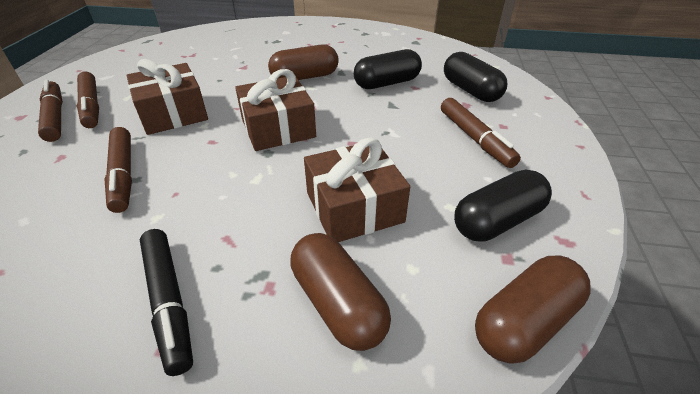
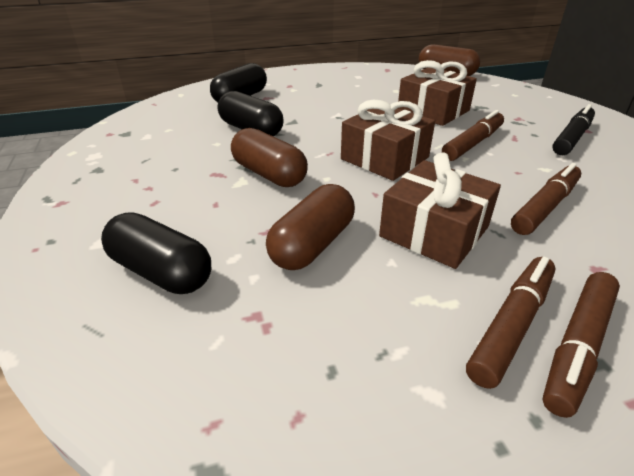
camera: 115 degrees left, 5 degrees down
brown capsule [291,233,391,351] -> brown capsule moved to [266,184,355,270]
brown marker [441,98,521,168] -> brown marker moved to [442,110,504,161]
black capsule [454,169,552,241] -> black capsule moved to [101,212,211,294]

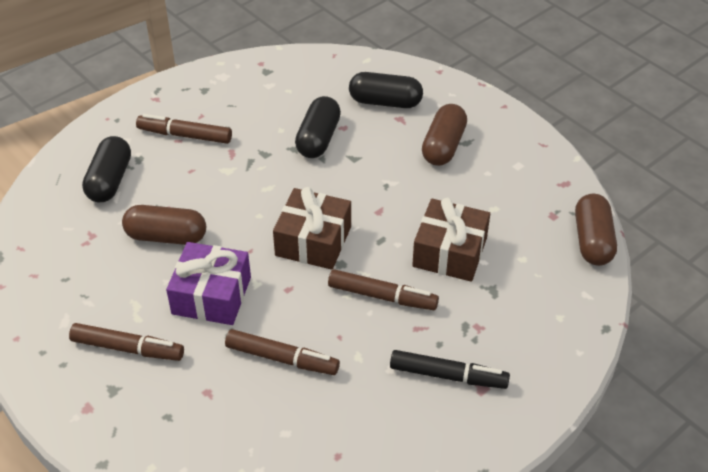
camera: 65 degrees right, 10 degrees up
brown capsule [231,128,308,187] -> brown capsule moved to [422,104,467,166]
brown gift [379,152,501,269] -> purple gift [166,242,251,325]
brown marker [543,272,620,418] -> brown marker moved to [136,114,232,144]

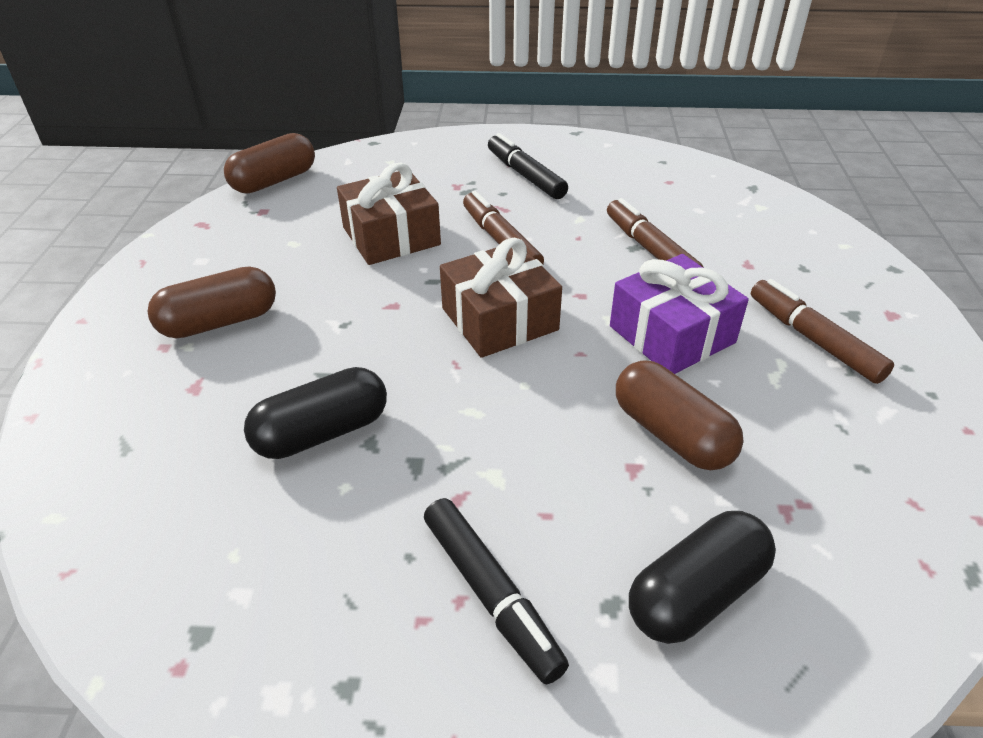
camera: 135 degrees left, 5 degrees down
brown marker [136,114,232,144] -> black marker [424,498,569,684]
black capsule [349,72,423,108] -> none

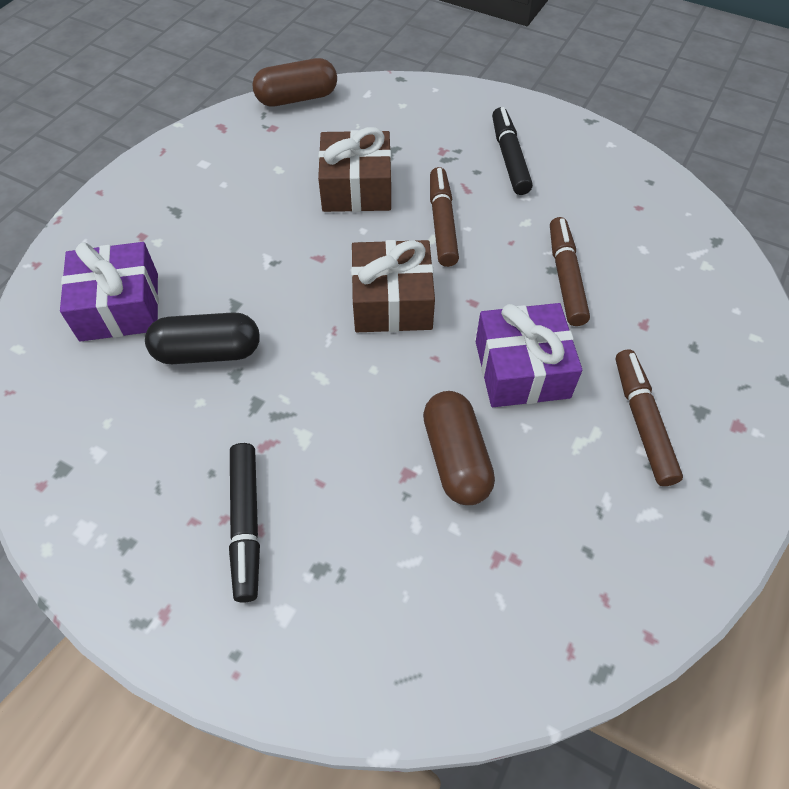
camera: 25 degrees right, 15 degrees up
brown capsule [147,266,276,338] -> none
black capsule [629,511,776,644] -> none
none -> purple gift [60,242,159,342]

